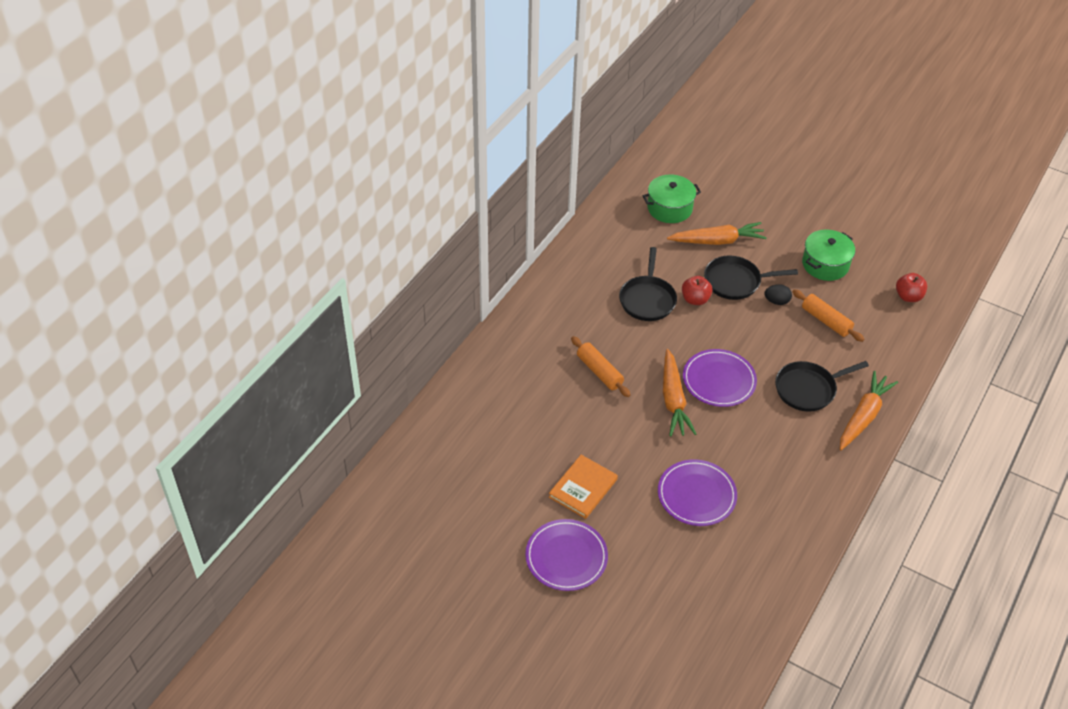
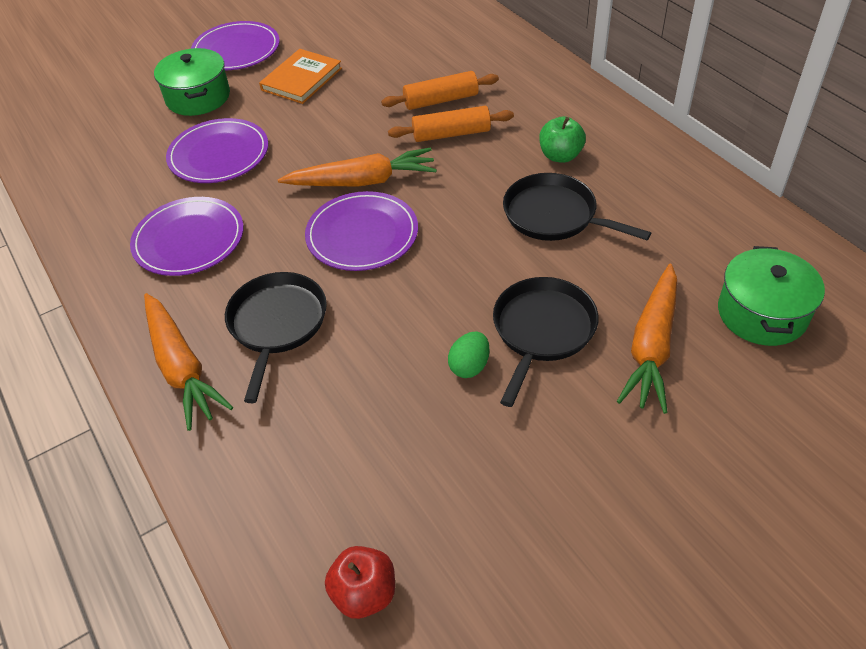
camera: 120 degrees right, 0 degrees up
orange book [549,455,618,519] -> orange book turned 60 degrees clockwise [259,49,342,104]
orange carrot [663,349,696,436] -> orange carrot turned 150 degrees clockwise [278,147,437,186]
red apple [682,276,713,305] -> none
black egg [764,284,792,305] -> green egg [448,331,490,378]
orange rolling pin [792,289,864,342] -> orange rolling pin moved to [381,71,499,110]
green pot [802,230,855,281] -> green pot moved to [154,48,230,116]
none -> purple plate [130,197,244,276]
none -> green apple [539,117,586,163]

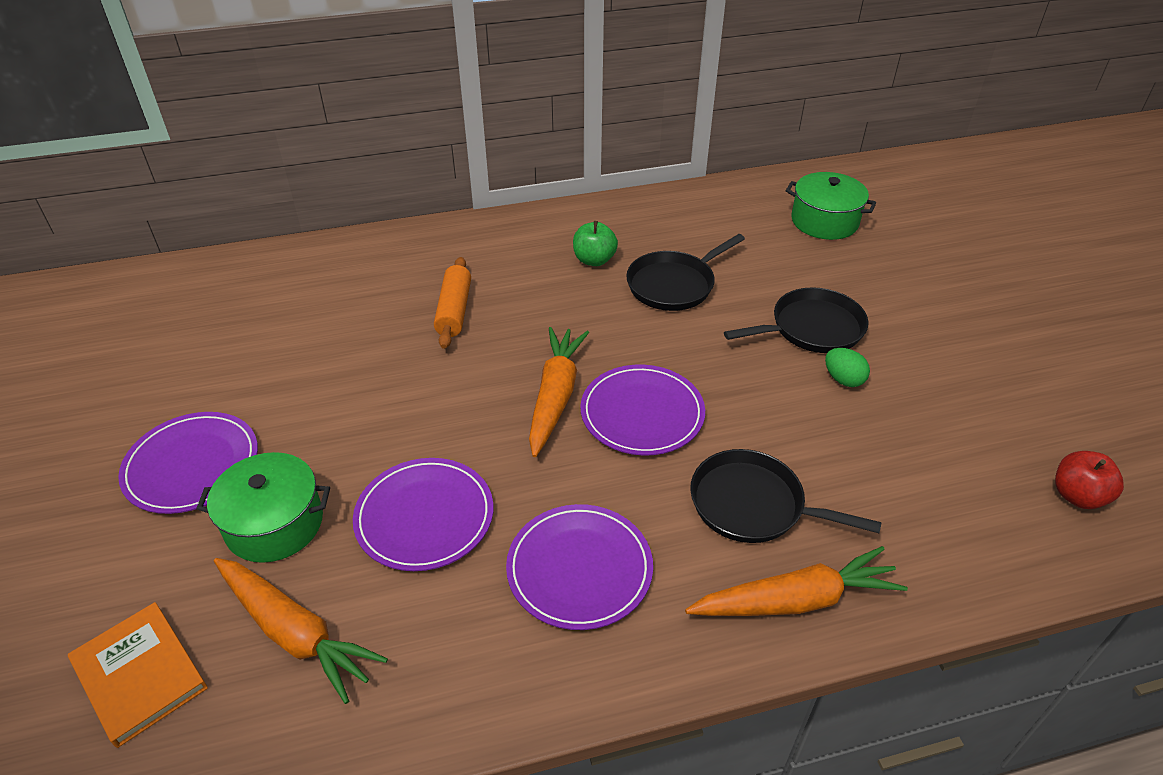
camera: 75 degrees left, 5 degrees down
orange book [259,49,342,104] -> orange book moved to [68,602,208,748]
orange rolling pin [388,106,514,142] -> none
black pan [493,277,599,407] -> black pan turned 120 degrees clockwise [724,287,869,353]
orange carrot [617,264,677,414] -> orange carrot moved to [214,558,388,704]

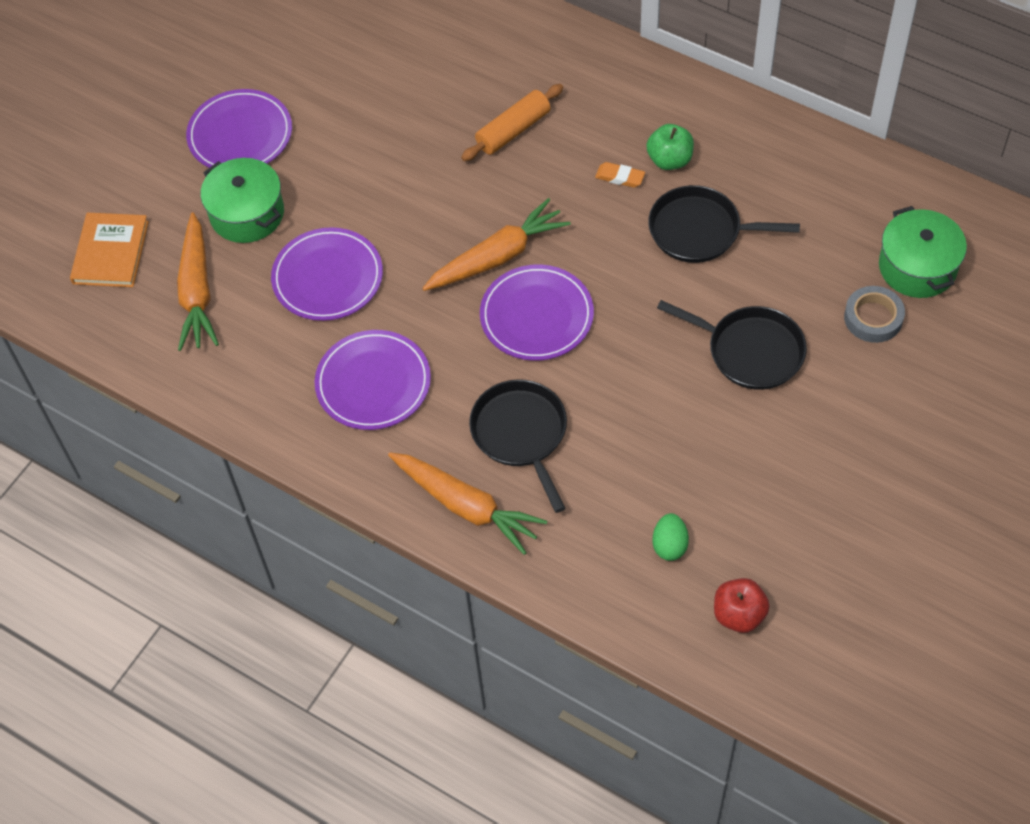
camera: 50 degrees right, 15 degrees up
green egg [825,348,870,387] -> green egg moved to [652,513,689,561]
none -> orange eraser [595,162,645,188]
none -> grey tape [844,286,905,343]

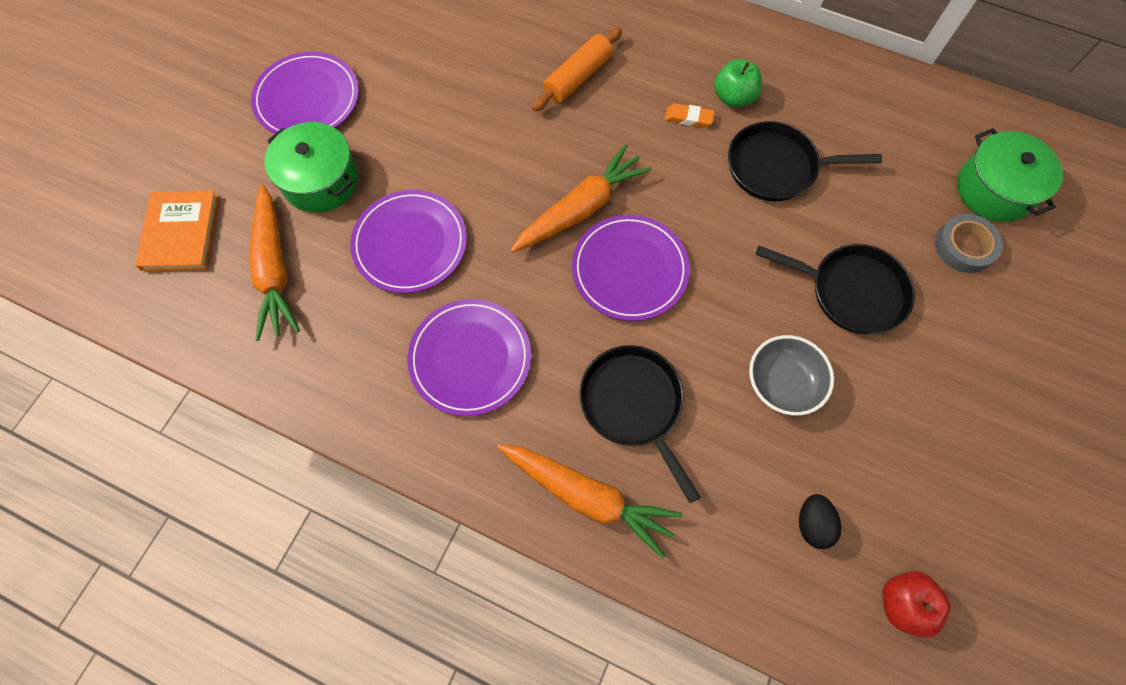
camera: 10 degrees left, 10 degrees up
green egg [652,513,689,561] -> black egg [799,494,842,549]
none -> grey bowl [749,335,834,416]

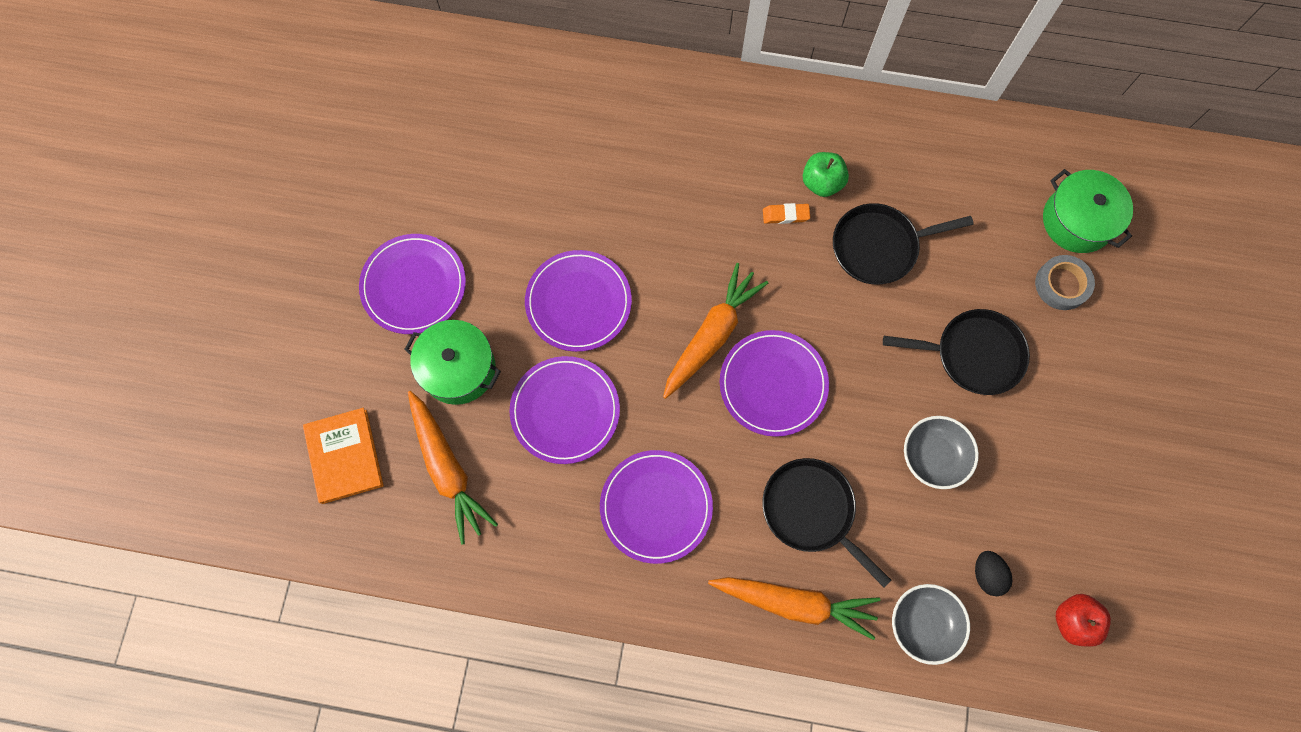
camera: 15 degrees left, 5 degrees up
orange rolling pin [532,27,622,112] -> none
none -> purple plate [525,250,632,352]
none -> grey bowl [892,584,970,665]

